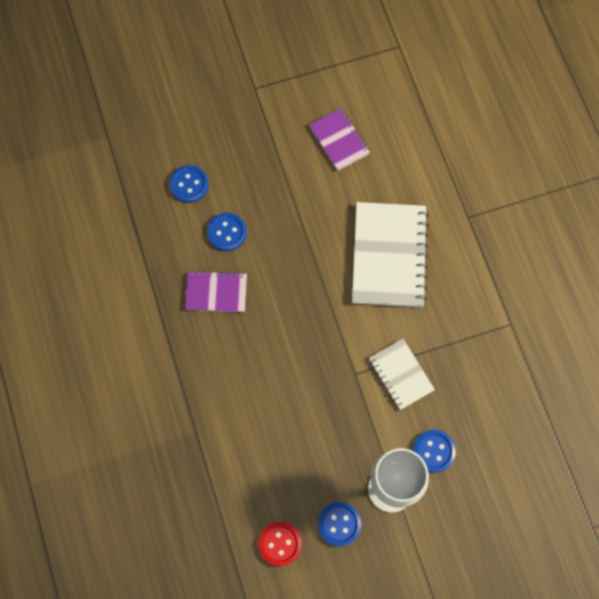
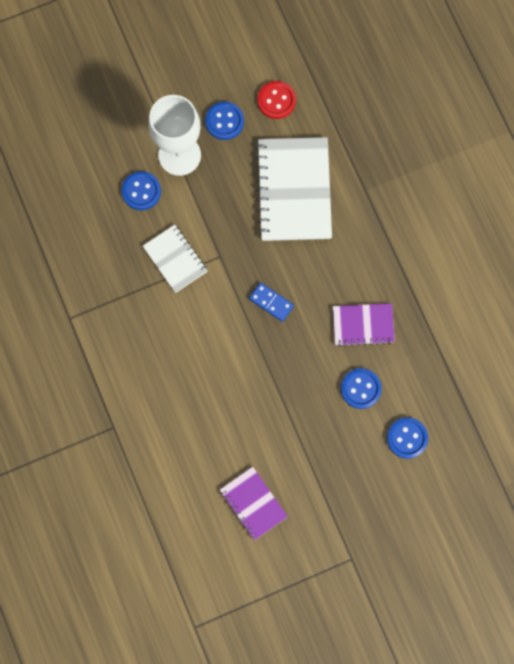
camera: 175 degrees right, 5 degrees up
white notebook [352,202,429,308] -> white notebook moved to [256,137,332,241]
none -> blue domino [249,282,294,322]

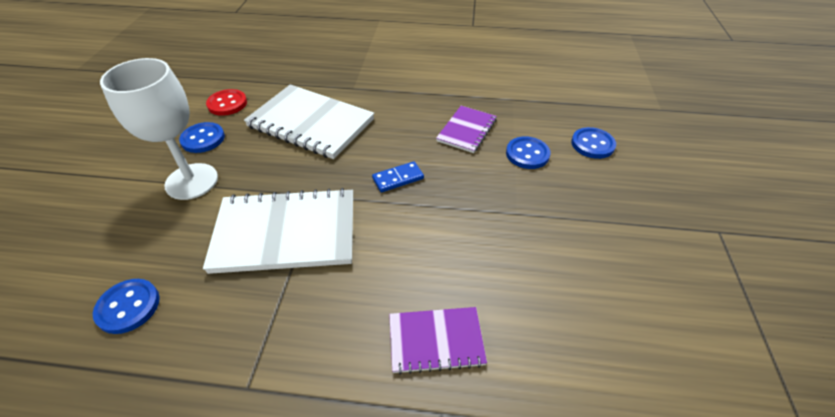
camera: 60 degrees left, 30 degrees down
blue button [121,171,161,210] -> blue button moved to [93,279,160,334]
white notebook [143,225,207,293] -> white notebook [203,188,353,274], size x1.80
purple notebook [220,467,288,540] -> purple notebook moved to [389,307,487,375]

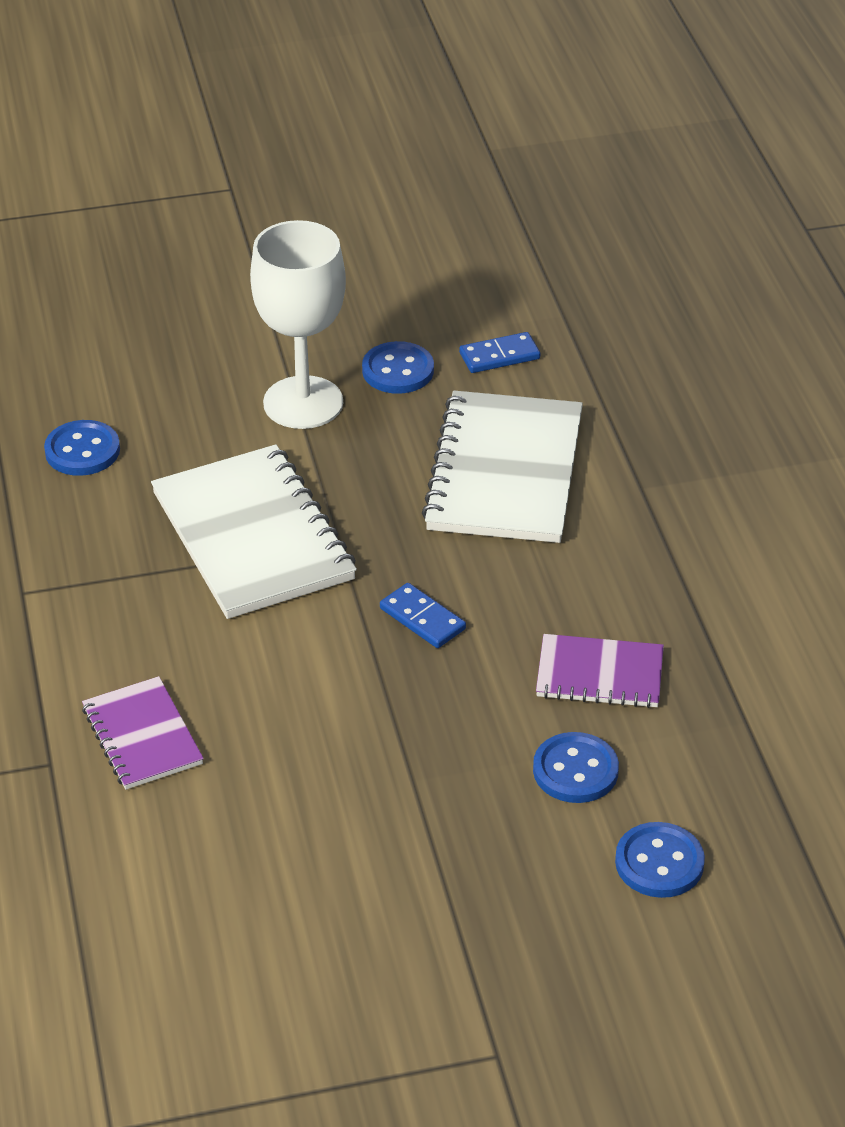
camera: 70 degrees right, 5 degrees down
red button [206,89,247,116] -> blue domino [459,332,540,373]

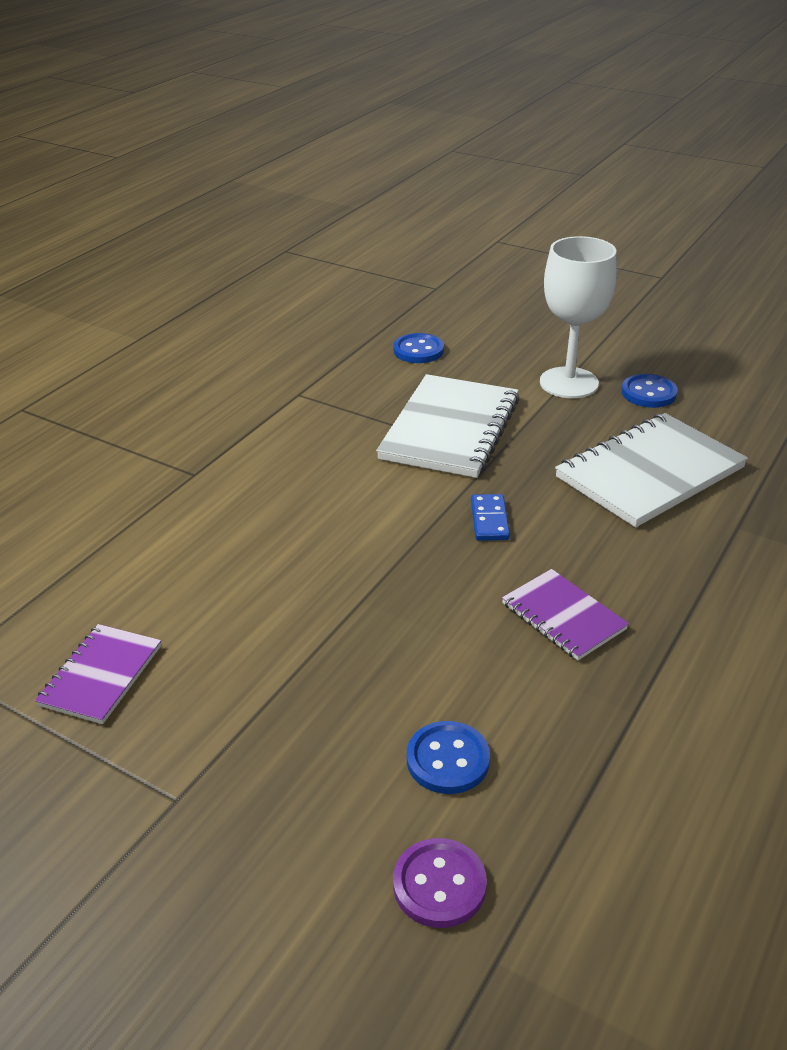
camera: 45 degrees right, 5 degrees down
purple notebook [82,676,204,790] -> purple notebook moved to [35,624,161,724]
blue domino [459,332,540,373] -> none
blue button [533,732,619,803] -> none
none -> purple button [393,838,487,928]

